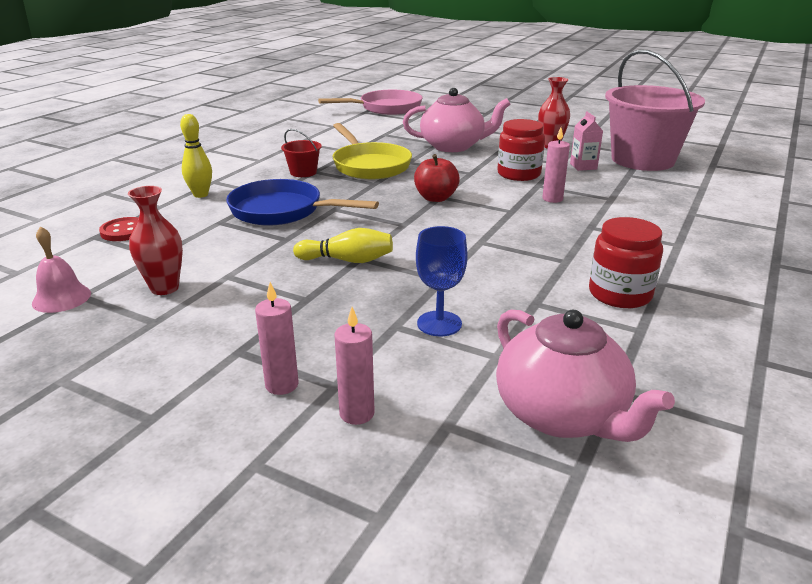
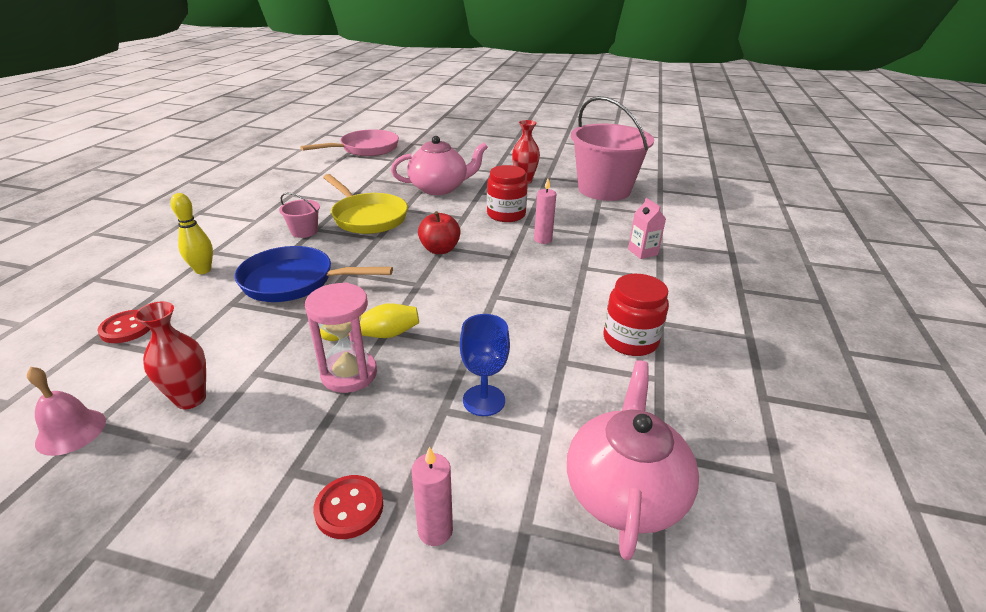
camera: 15 degrees left, 5 degrees up
pink candle [255,282,299,395] -> red button [313,475,383,539]
red bucket [281,129,322,177] -> pink bucket [279,193,320,238]
pink teapot [496,310,675,442] -> pink teapot turned 120 degrees counterclockwise [567,360,699,560]
pink carton [570,111,603,171] -> pink carton moved to [628,198,666,259]
none -> pink hourglass [305,282,377,393]

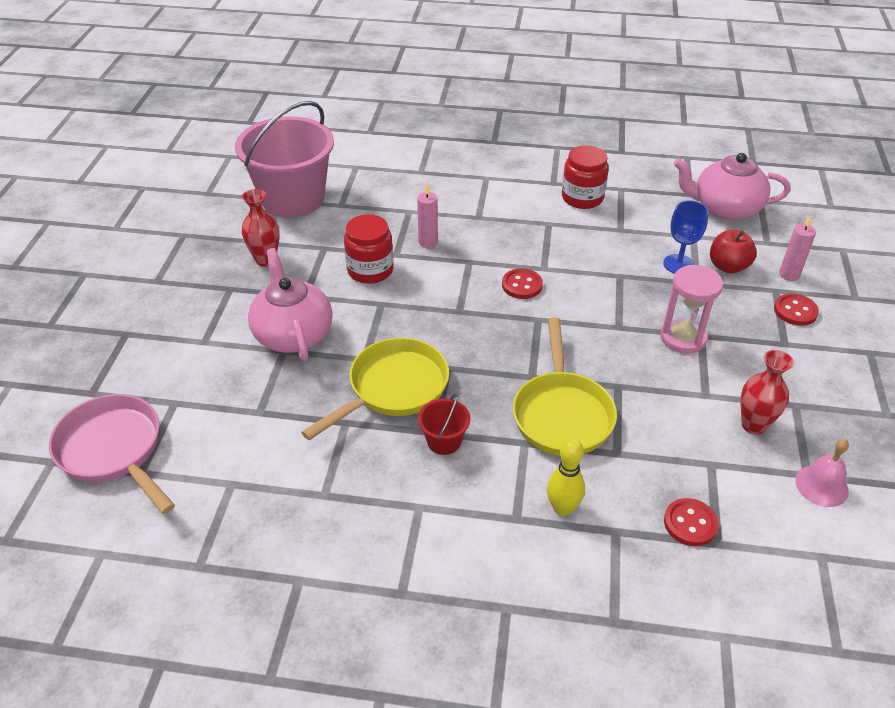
camera: 95 degrees left, 10 degrees up
blue pan [235,246,393,302] -> yellow pan [513,317,617,456]
pink bucket [279,193,320,238] -> red bucket [418,394,470,455]
yellow bowling pin [320,303,419,341] -> none
red apple [418,211,461,254] -> red apple moved to [710,230,757,274]
pink carton [628,198,666,259] -> none
none -> red button [502,268,543,299]

